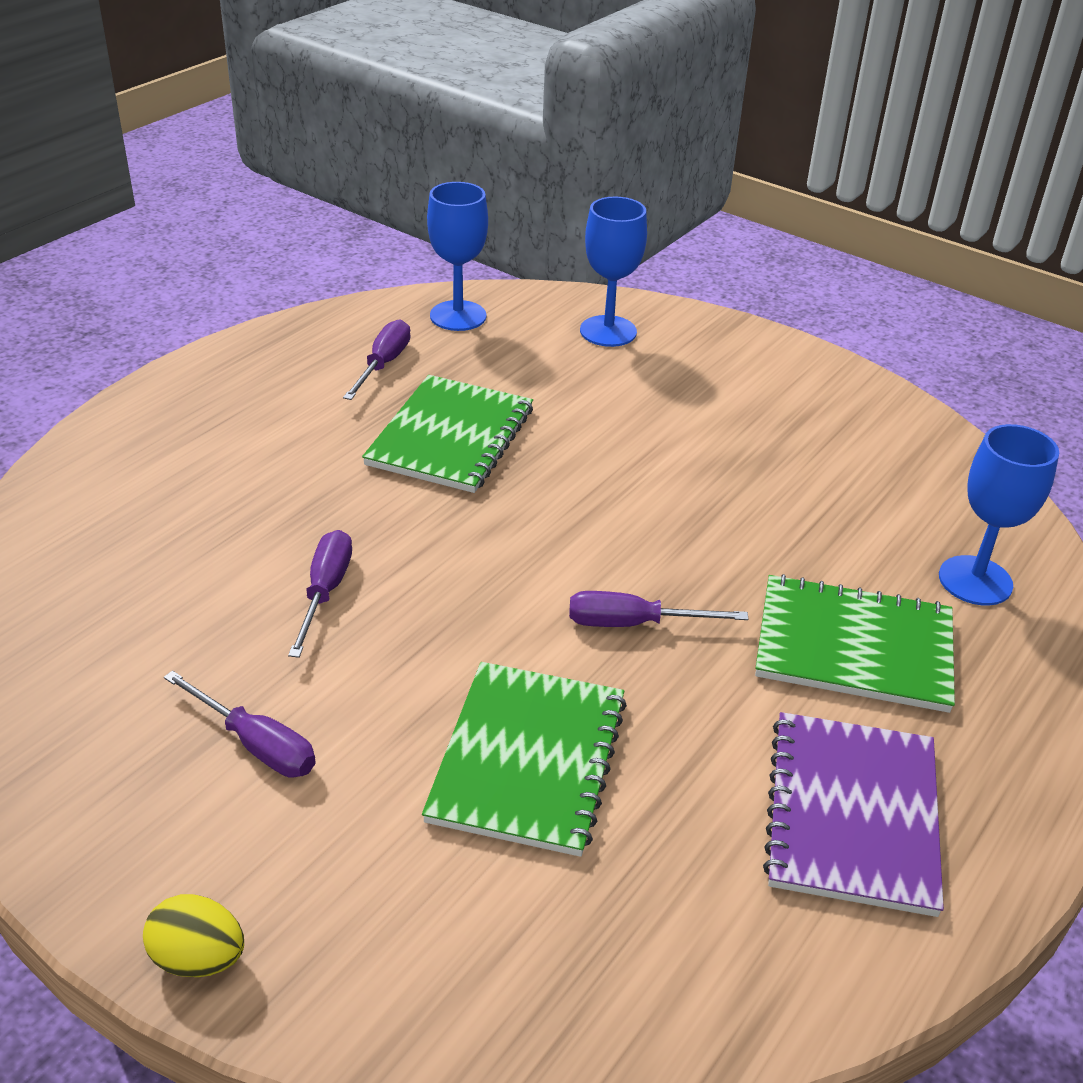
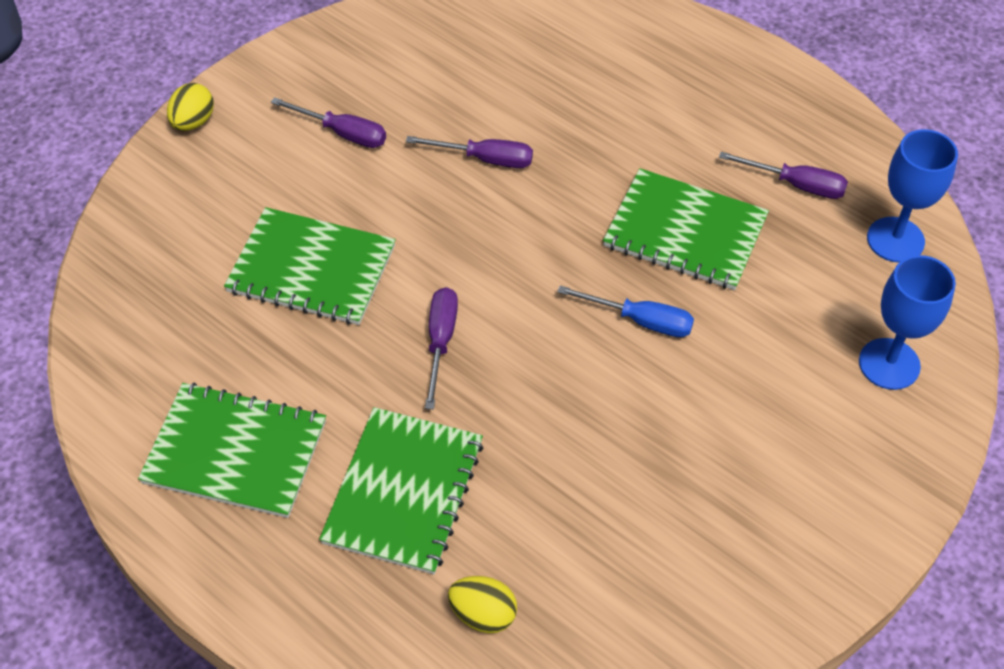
camera: 95 degrees right, 15 degrees up
purple screwdriver [164,671,316,777] -> purple screwdriver turned 105 degrees counterclockwise [271,97,386,148]
purple notebook [763,712,944,917] -> green notebook [138,382,326,518]
blue goblet [939,424,1059,605] -> yellow egg [448,576,517,633]
none -> blue screwdriver [557,286,694,337]

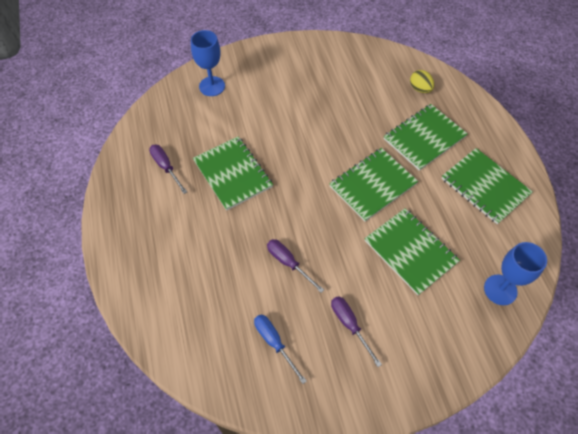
camera: 145 degrees left, 5 degrees up
yellow egg [167,83,214,131] -> none
purple screwdriver [425,287,458,409] -> green notebook [329,148,418,222]
blue screwdriver [557,286,694,337] -> blue screwdriver moved to [254,315,307,384]
blue goblet [867,129,958,262] -> blue goblet moved to [484,242,547,305]

